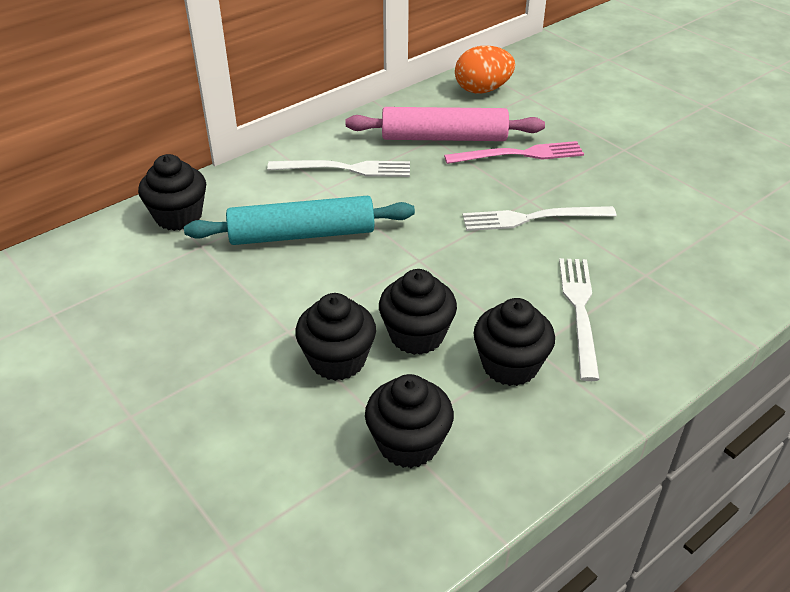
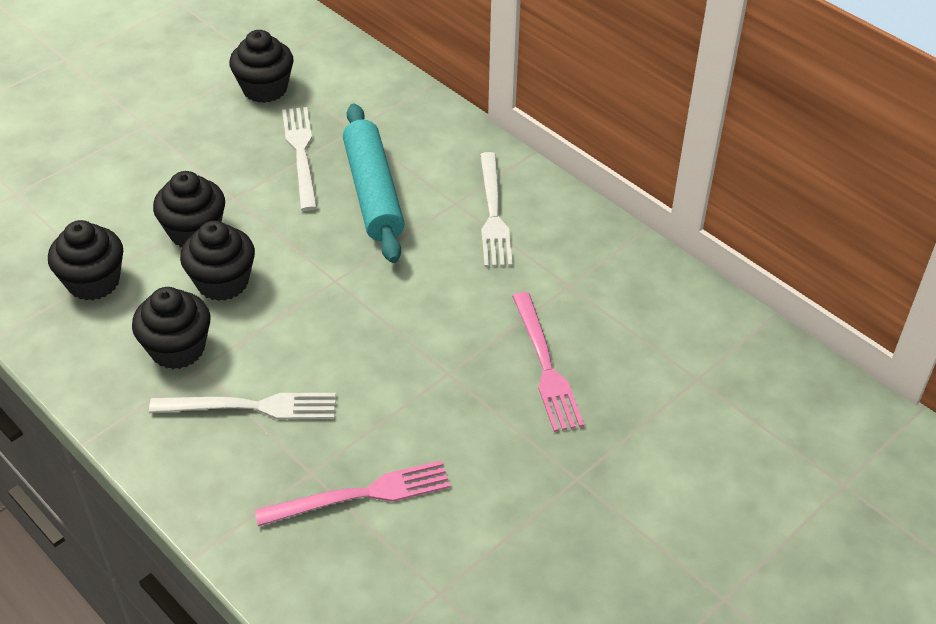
camera: 85 degrees right, 5 degrees up
black cupcake [138,154,206,231] -> black cupcake moved to [229,30,294,103]
pink rolling pin [346,107,545,141] -> none
orange egg [455,46,515,93] -> none
white fork [462,206,616,231] -> white fork moved to [282,107,317,211]
none -> pink fork [254,460,450,526]

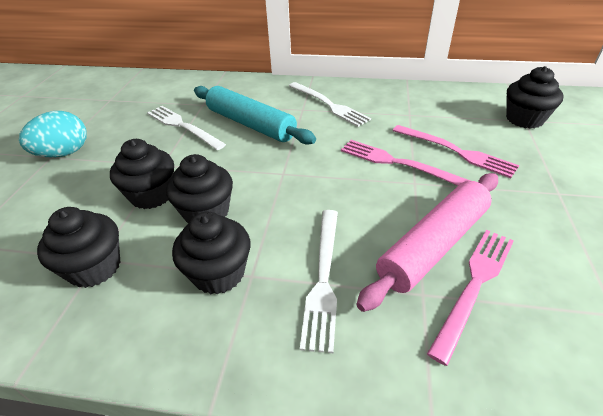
camera: 35 degrees left, 5 degrees down
white fork [149,393,336,419] -> white fork turned 135 degrees clockwise [300,210,338,353]
black cupcake [229,30,294,103] -> black cupcake moved to [506,66,564,129]
none -> turquoise egg [19,111,87,157]
none -> pink fork [341,140,470,186]
none -> pink rolling pin [356,173,498,312]

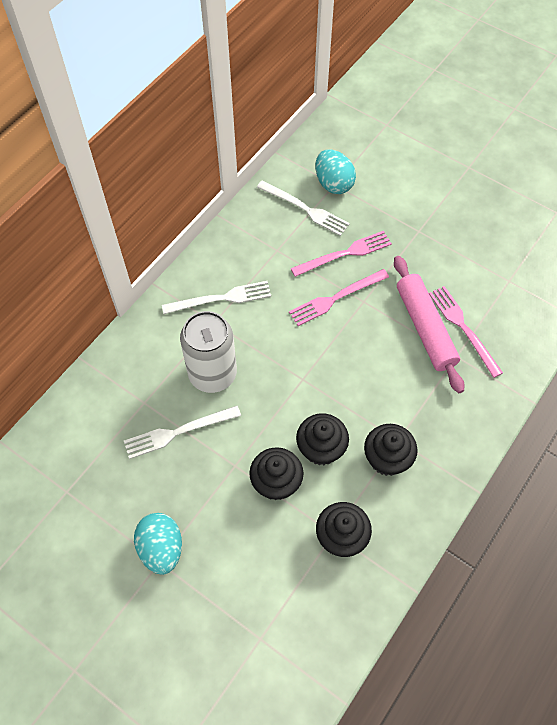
camera: 65 degrees left, 20 degrees up
turquoise rolling pin [194,86,316,145] -> white can [180,311,237,393]
white fork [300,210,338,353] -> white fork moved to [257,181,350,236]
black cupcake [506,66,564,129] -> turquoise egg [315,149,356,194]

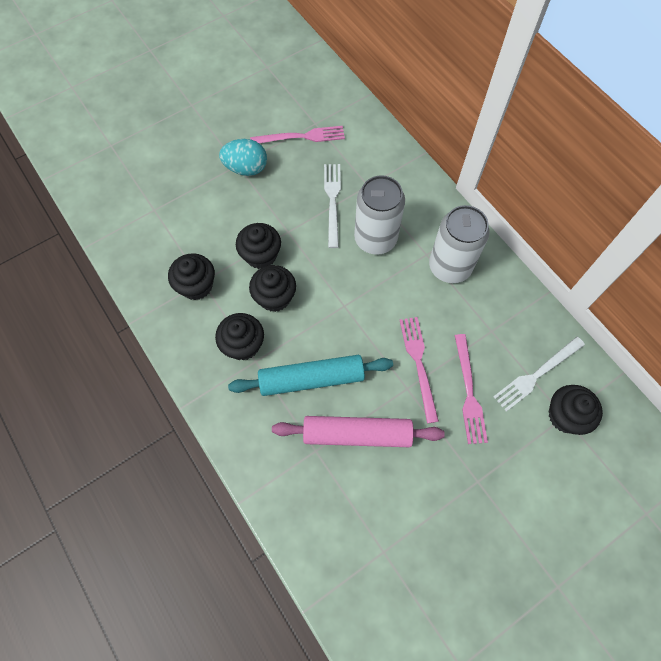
camera: 110 degrees right, 5 degrees up
white fork [162,281,271,314] -> white can [429,205,490,283]
turquoise egg [315,149,356,194] -> black cupcake [549,385,603,435]
pink fork [429,286,503,378] -> pink fork moved to [250,126,345,144]
none -> turquoise rolling pin [228,355,393,396]

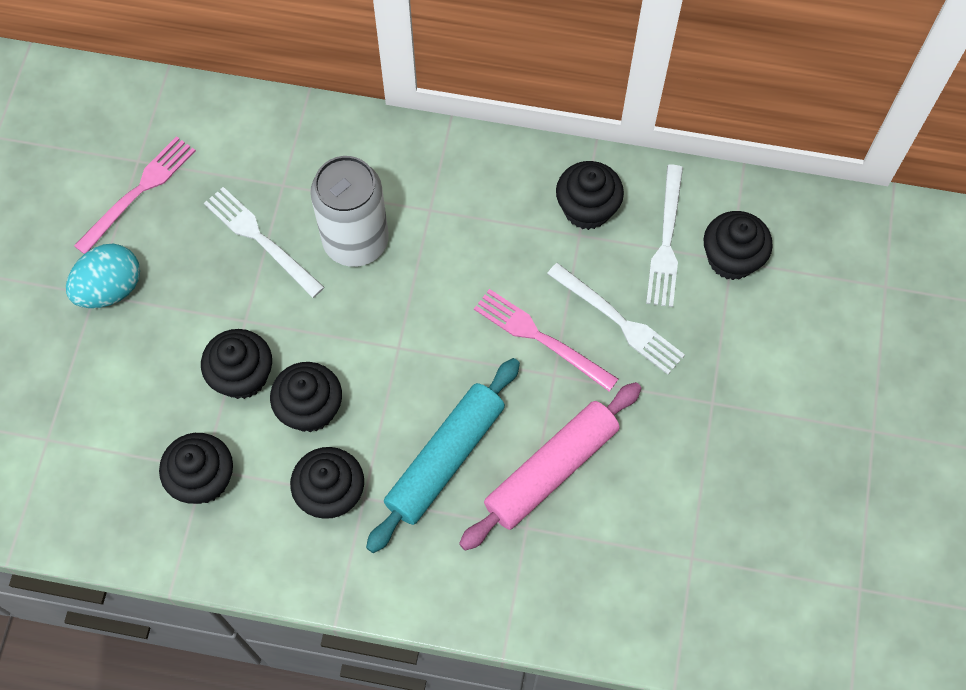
camera: 45 degrees left, 0 degrees up
white can [429,205,490,283] -> none
pink fork [455,334,488,444] -> white fork [547,263,685,375]
none -> black cupcake [556,161,624,230]

